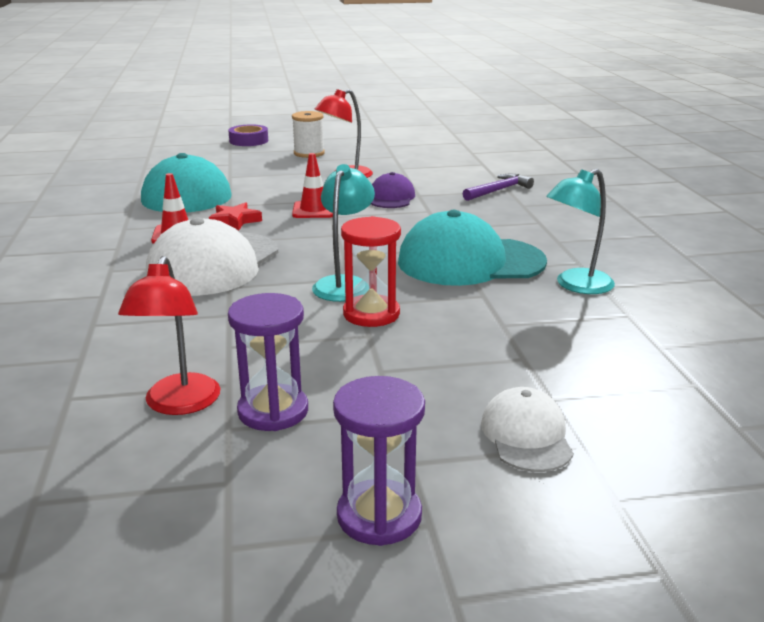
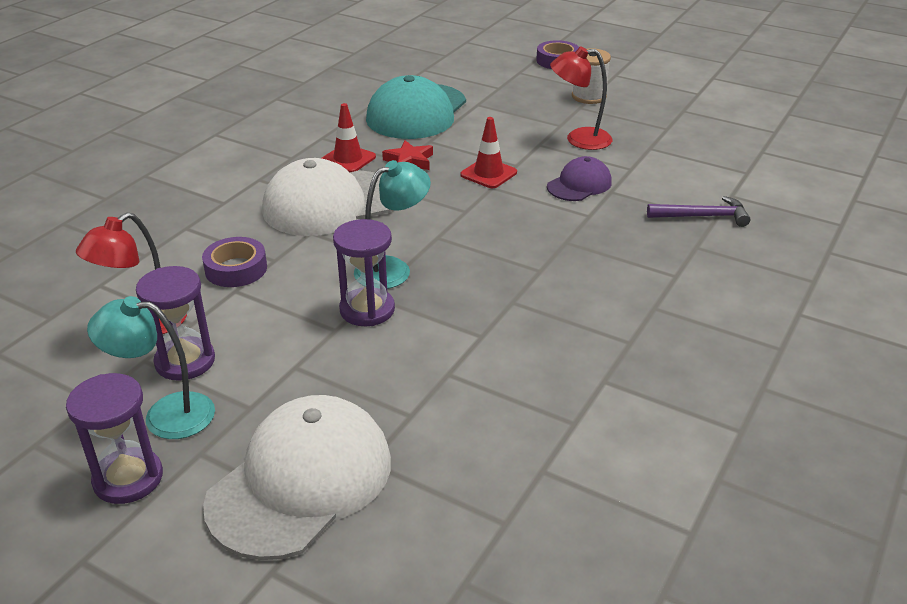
camera: 40 degrees right, 10 degrees up
red hourglass [341,216,401,327] -> purple hourglass [333,219,395,326]
turquoise cap [398,210,547,286] -> none
white cap [481,387,574,472] -> white cap [203,395,391,560], size x1.89
turquoise lamp [546,169,615,294] -> turquoise lamp moved to [87,296,215,439]
none -> purple tape [202,237,267,287]

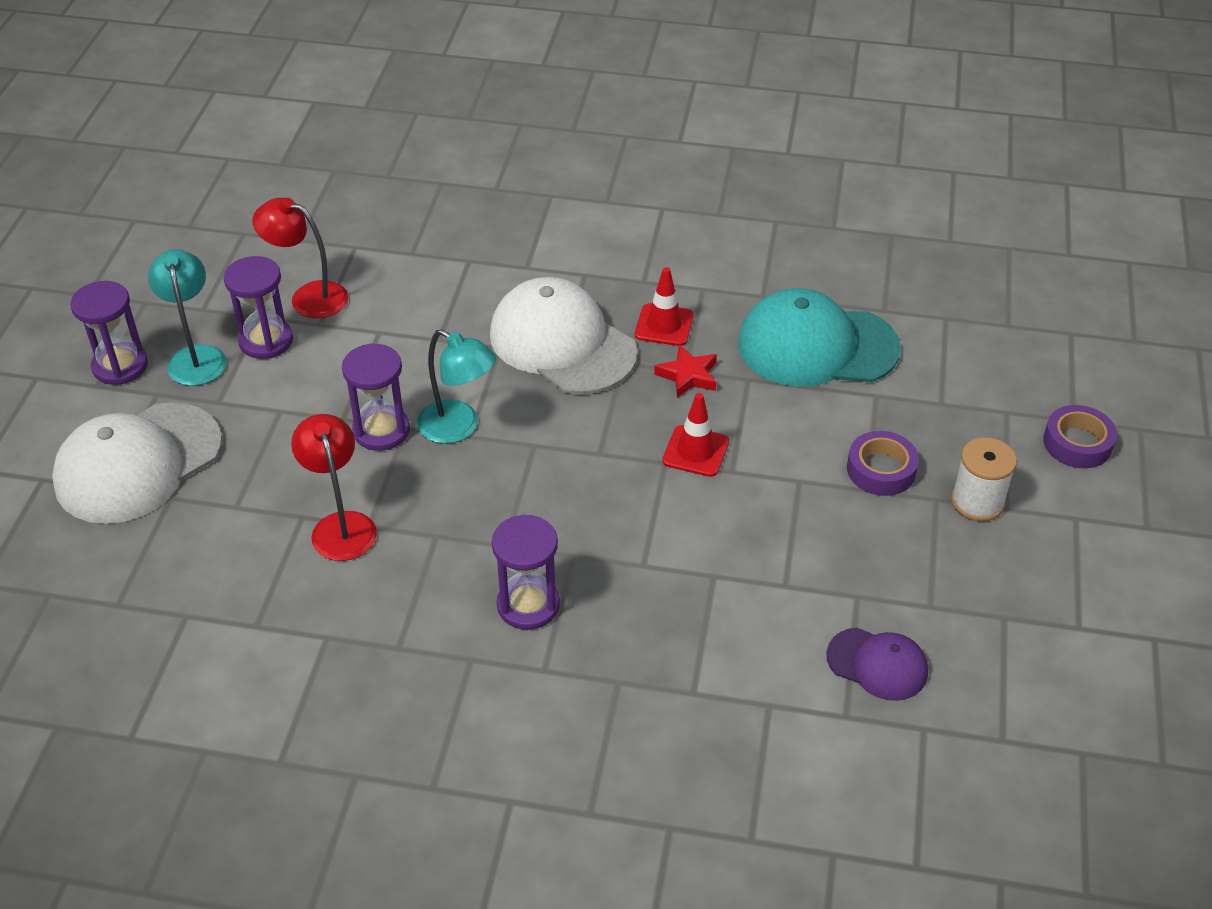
camera: 70 degrees right, 10 degrees up
purple tape [202,237,267,287] -> purple tape moved to [847,431,919,496]
white cap [203,395,391,560] -> white cap turned 120 degrees clockwise [52,402,222,524]
purple cap [547,156,612,201] -> purple cap moved to [826,628,928,701]
red lamp [550,46,612,150] -> red lamp moved to [291,414,377,561]
purple hammer [647,196,750,227] -> none
none -> purple hourglass [492,515,560,630]

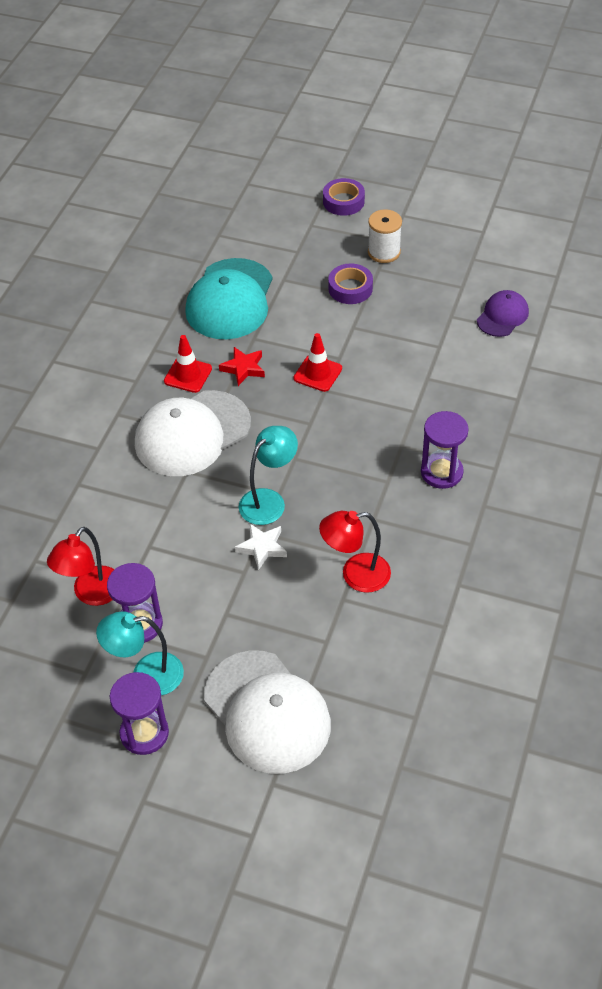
camera: 80 degrees left, 5 degrees up
purple hourglass [342,343,410,451] -> white star [235,523,287,570]

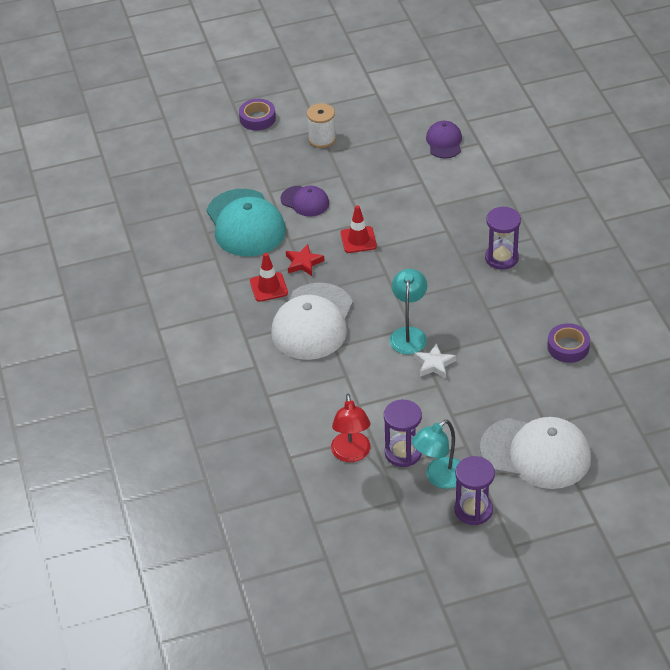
camera: 35 degrees left, 5 degrees down
red lamp [319,511,391,593] -> none
purple tape [328,263,373,304] -> purple tape moved to [547,323,590,363]
none -> purple cap [280,186,329,217]

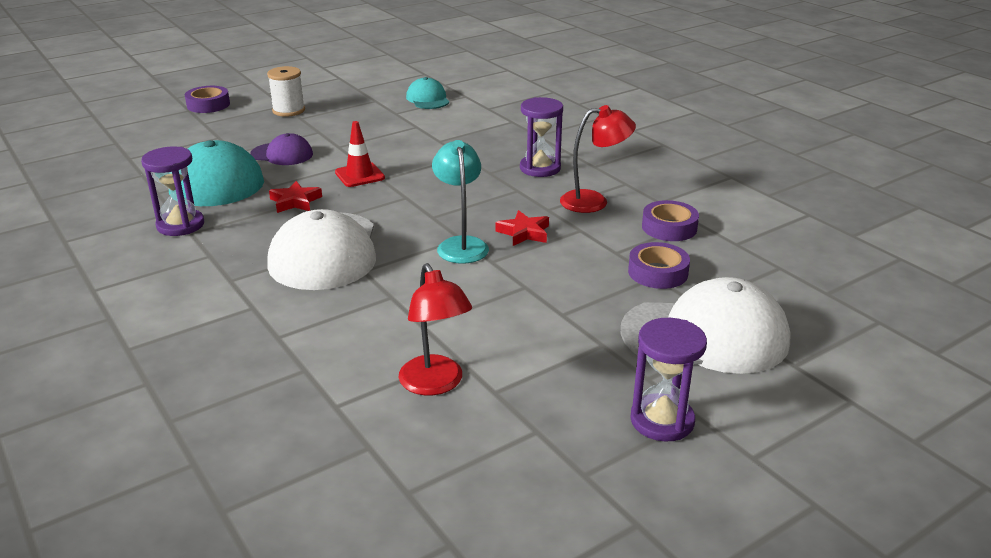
camera: 20 degrees left, 15 degrees down
red traffic cone [250,253,288,302] -> none
purple hourglass [384,400,422,467] -> purple hourglass moved to [141,147,204,236]
turquoise lamp [412,420,460,489] -> none
white star [414,343,456,379] -> none
purple cap [426,121,462,158] -> turquoise cap [406,77,449,109]
none -> red star [495,210,549,246]
none -> red lamp [560,105,636,213]
none -> purple tape [628,242,690,289]

